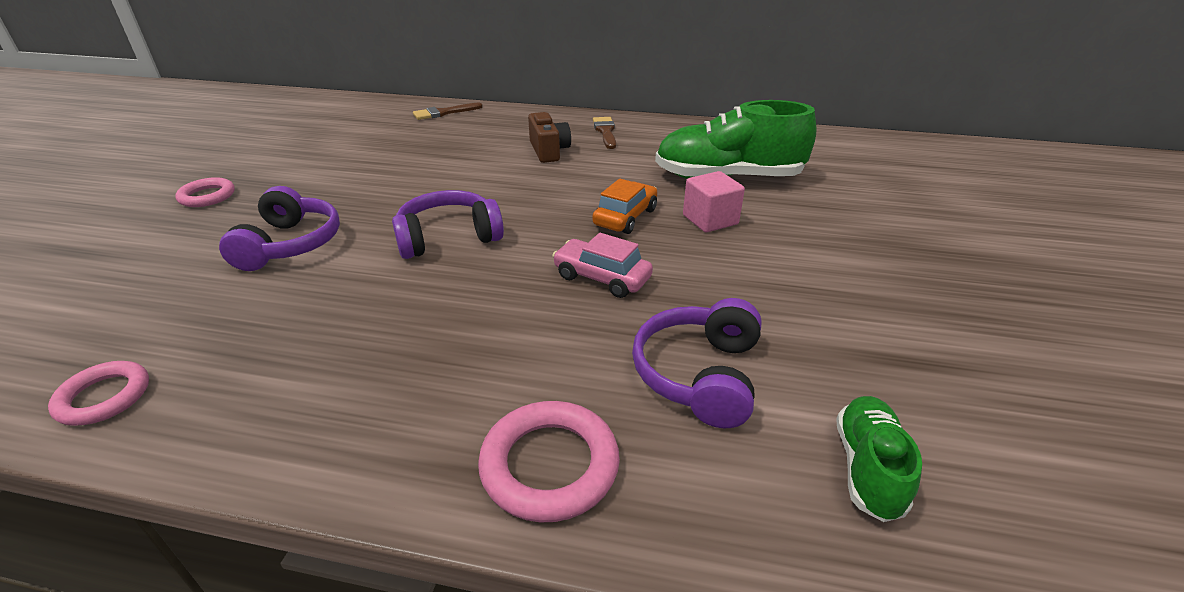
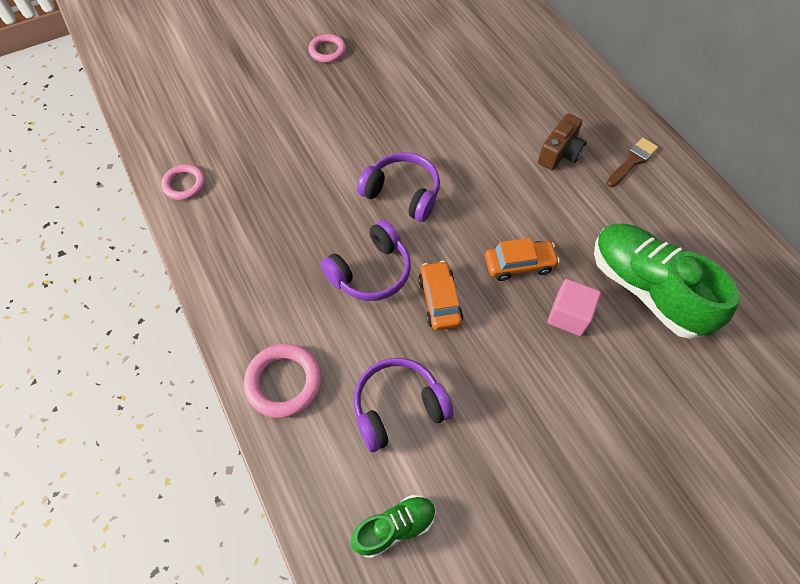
camera: 50 degrees right, 25 degrees up
purple headphones [219,186,340,271] -> purple headphones moved to [320,220,411,301]
brown brush [413,102,483,120] -> none
pink car [552,233,653,298] -> orange car [418,261,463,331]

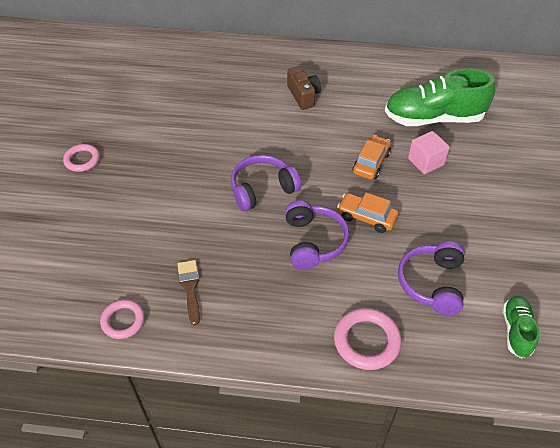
camera: 55 degrees left, 10 degrees down
brown brush [606,137,658,187] -> brown brush moved to [177,260,200,325]

